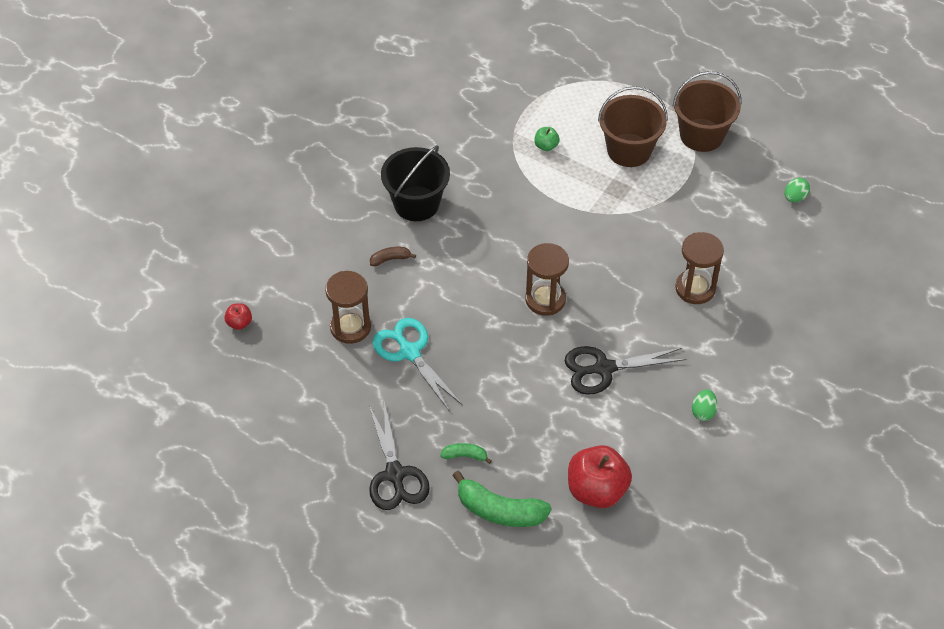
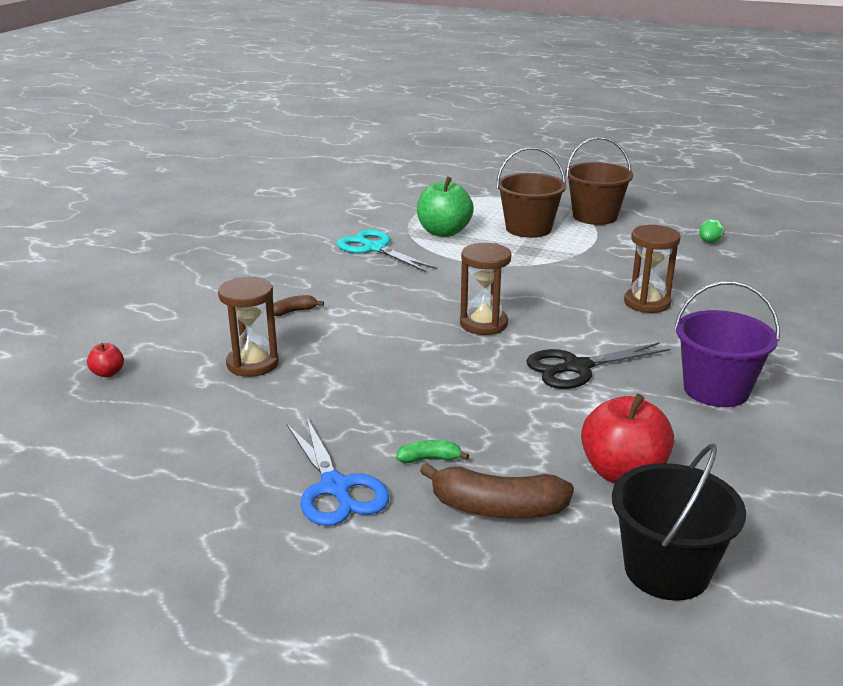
camera: 10 degrees left, 25 degrees down
black scissors [369,402,430,510] -> blue scissors [286,416,389,526]
turquoise scissors [373,318,462,412] -> turquoise scissors moved to [337,230,438,272]
black bucket [381,145,450,221] -> black bucket moved to [612,444,746,601]
green banana [452,471,551,527] -> brown banana [420,463,574,519]
green apple [534,127,560,151] -> green apple [417,177,474,237], size x2.17
green egg [692,389,717,421] -> purple bucket [674,281,780,407]

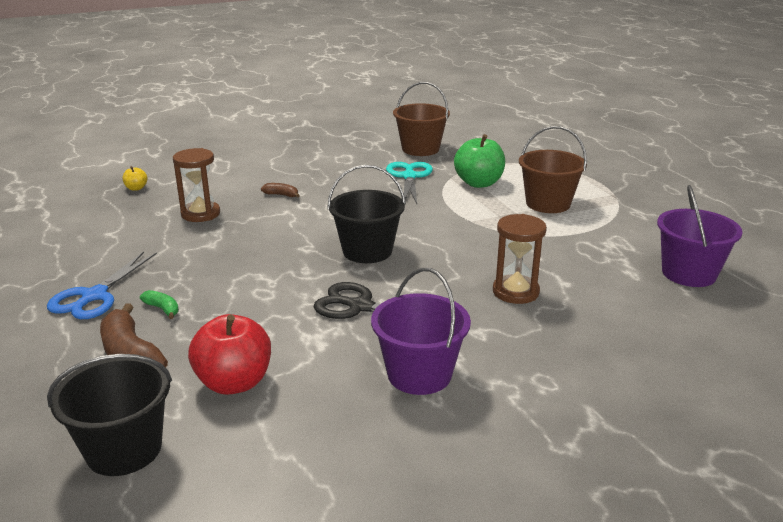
camera: 45 degrees right, 0 degrees up
red apple [87,343,124,377] -> yellow apple [123,166,147,191]
brown hourglass [460,243,511,335] -> black bucket [327,165,406,263]
brown bucket [565,137,633,225] -> brown bucket moved to [393,82,450,156]
green egg [699,219,724,243] -> purple bucket [657,185,743,287]

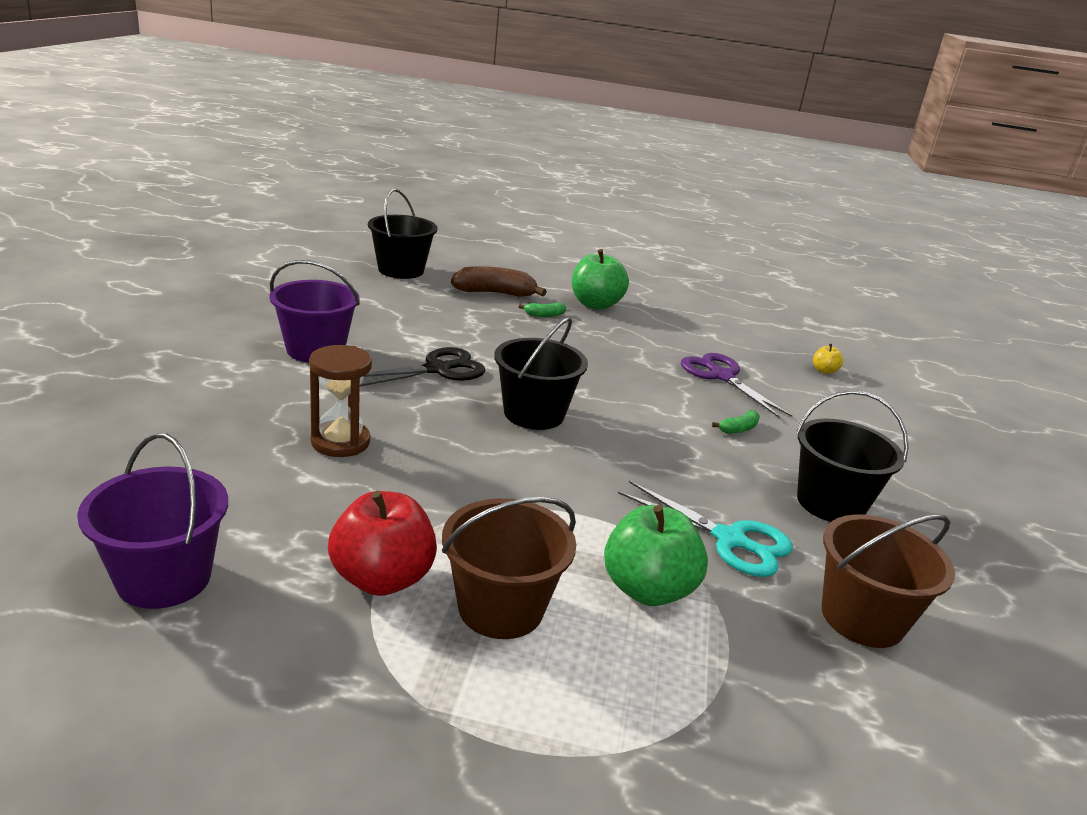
camera: 120 degrees right, 0 degrees up
blue scissors [47,251,157,319] -> green apple [572,249,629,310]
brown hourglass [173,148,220,222] -> purple scissors [681,353,793,418]
red apple [188,314,271,395] -> red apple moved to [328,491,437,596]
brown banana [261,183,300,198] -> green banana [712,410,760,434]
none -> black bucket [796,390,909,522]

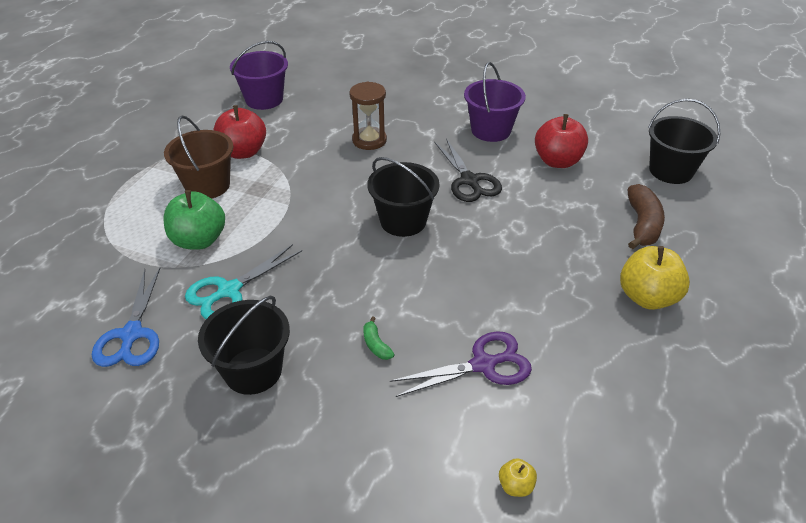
camera: 105 degrees right, 15 degrees up
green banana [519,302,566,317] -> none
green apple [572,249,629,310] -> yellow apple [620,246,690,310]
brown bucket [822,514,955,648] -> blue scissors [92,268,160,367]
none -> red apple [535,114,588,168]

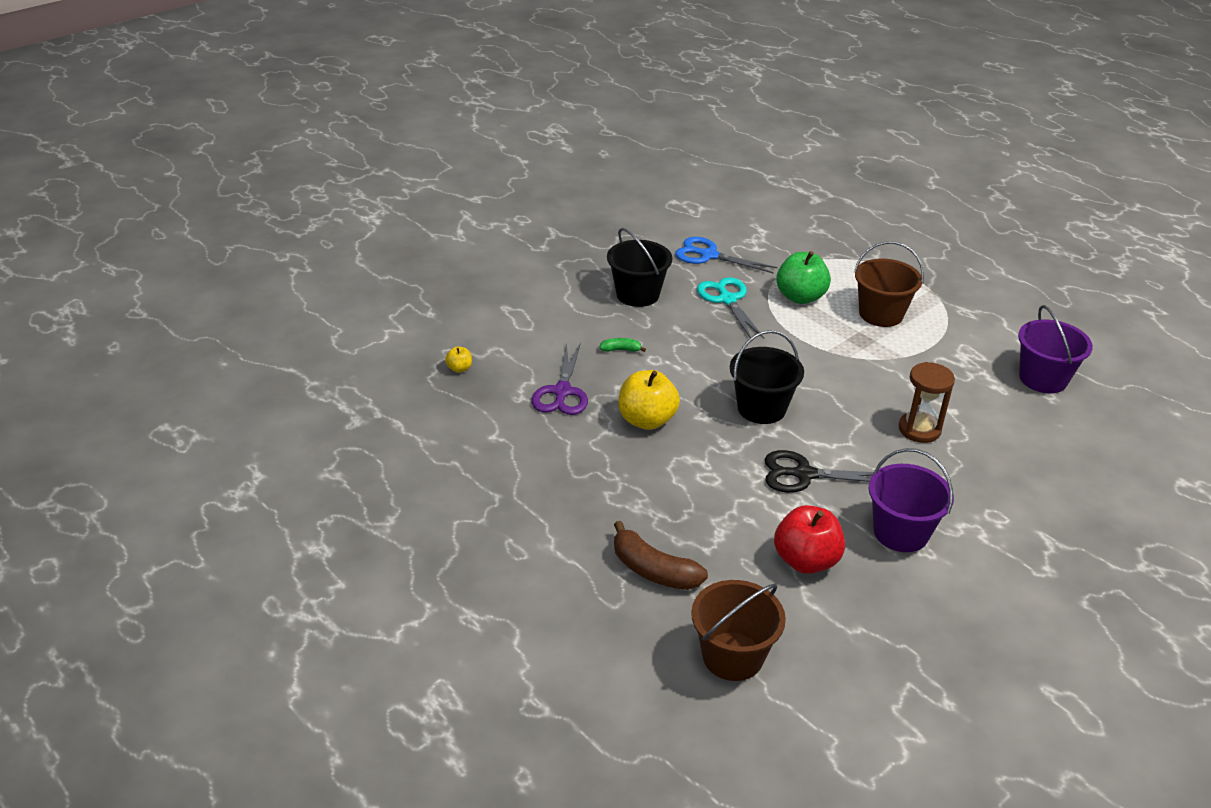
camera: 115 degrees right, 5 degrees down
red apple [213,105,266,159] -> none
yellow apple [620,246,690,310] -> yellow apple moved to [618,370,680,430]
black bucket [648,99,720,184] -> brown bucket [691,580,786,681]

